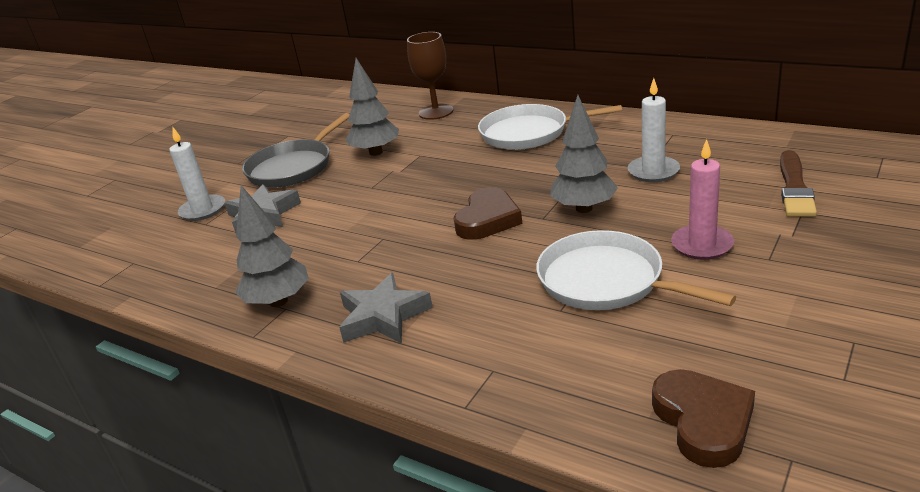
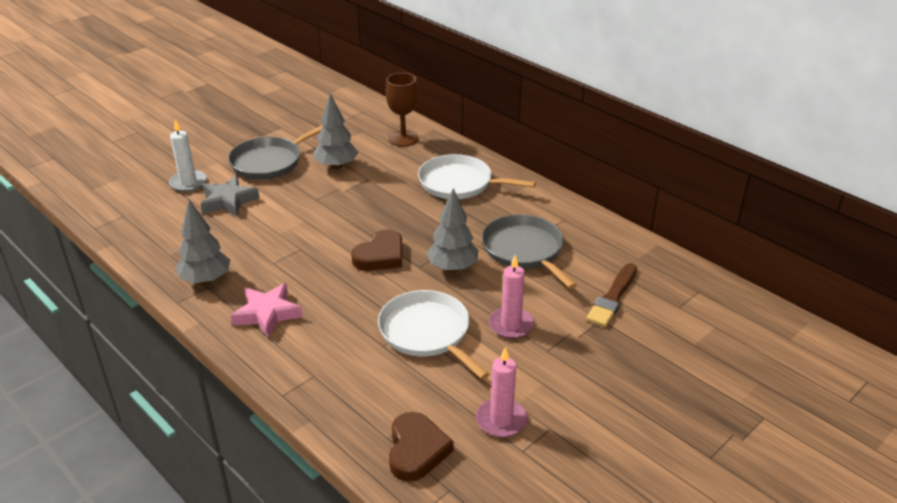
camera: 10 degrees right, 5 degrees up
grey star [339,273,433,344] -> pink star [230,283,303,338]
white candle [628,78,680,182] -> grey pan [482,214,577,289]
none -> pink candle [476,347,528,437]

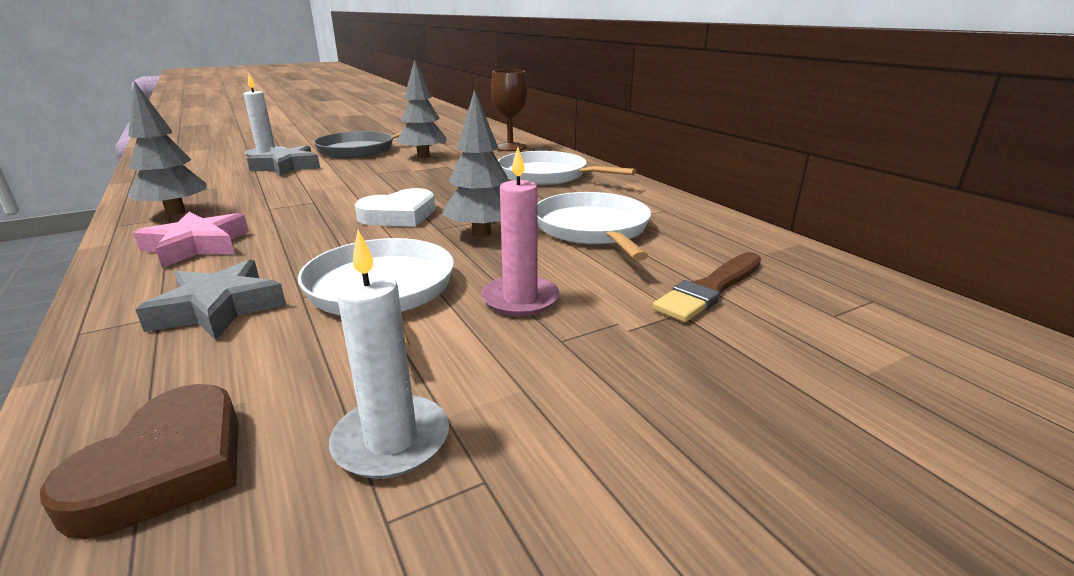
camera: 15 degrees right, 10 degrees down
brown heart [351,229,402,271] -> white heart [355,188,435,227]
pink candle [476,347,528,437] -> white candle [329,230,449,479]
grey pan [482,214,577,289] -> white pan [537,192,651,261]
none -> grey star [135,259,286,340]

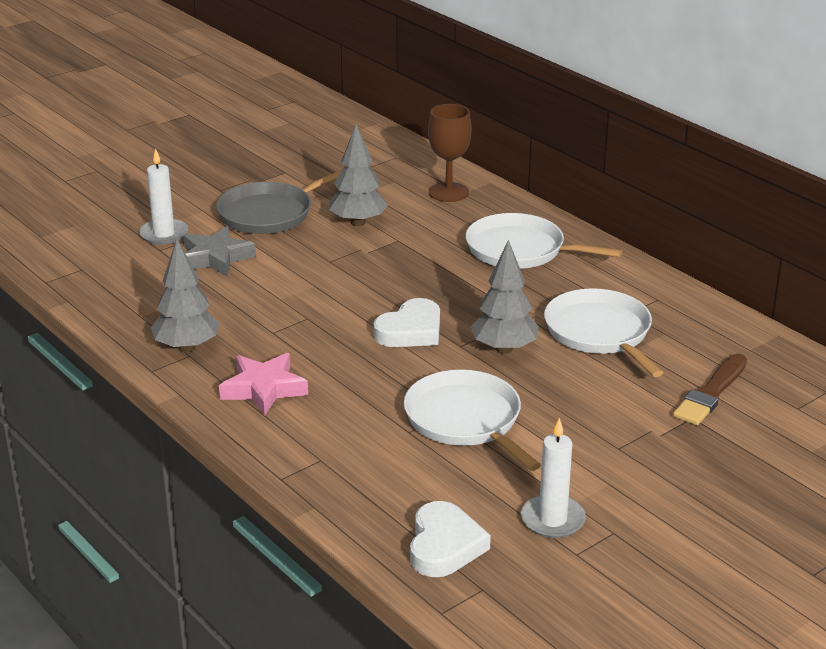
camera: 10 degrees left, 5 degrees up
brown heart [40,384,238,539] -> white heart [410,501,491,577]
grey star [135,259,286,340] -> none
pink candle [481,147,559,316] -> none

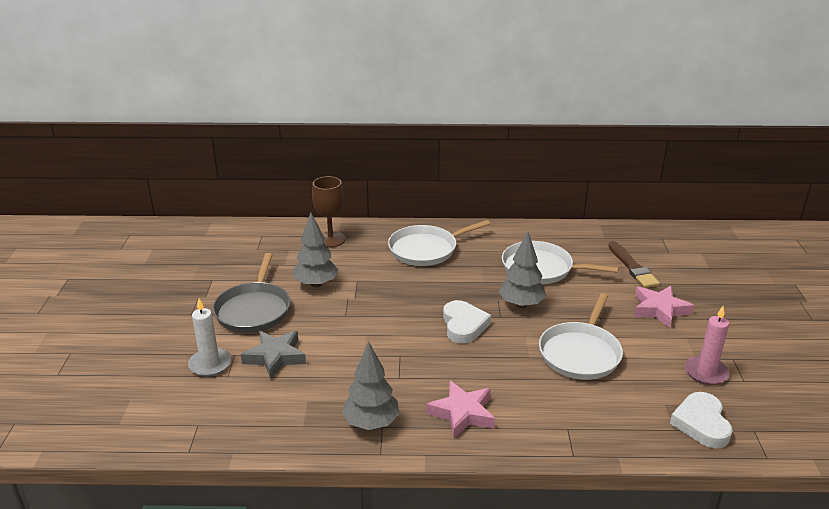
camera: 50 degrees left, 0 degrees up
white pan [404,370,541,471] -> white pan turned 75 degrees counterclockwise [539,293,623,380]
white heart [410,501,491,577] -> white heart turned 135 degrees counterclockwise [670,392,732,448]
white candle [521,418,586,538] -> pink candle [685,306,730,385]
none -> pink star [634,286,694,328]

